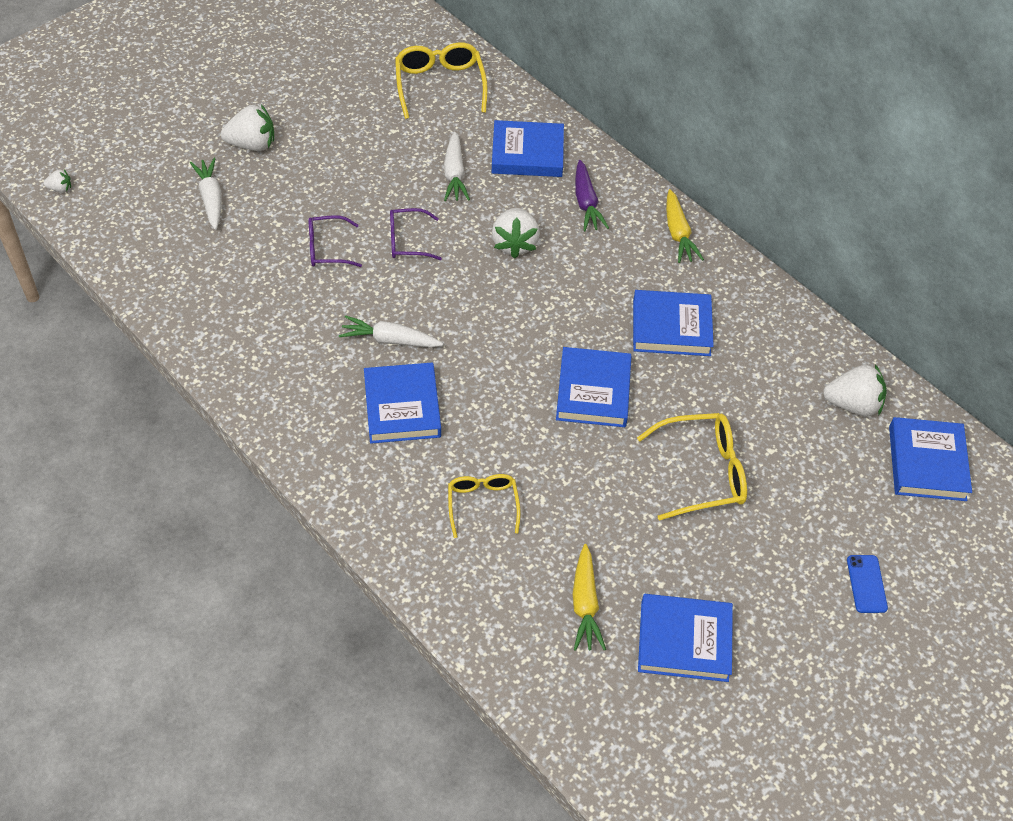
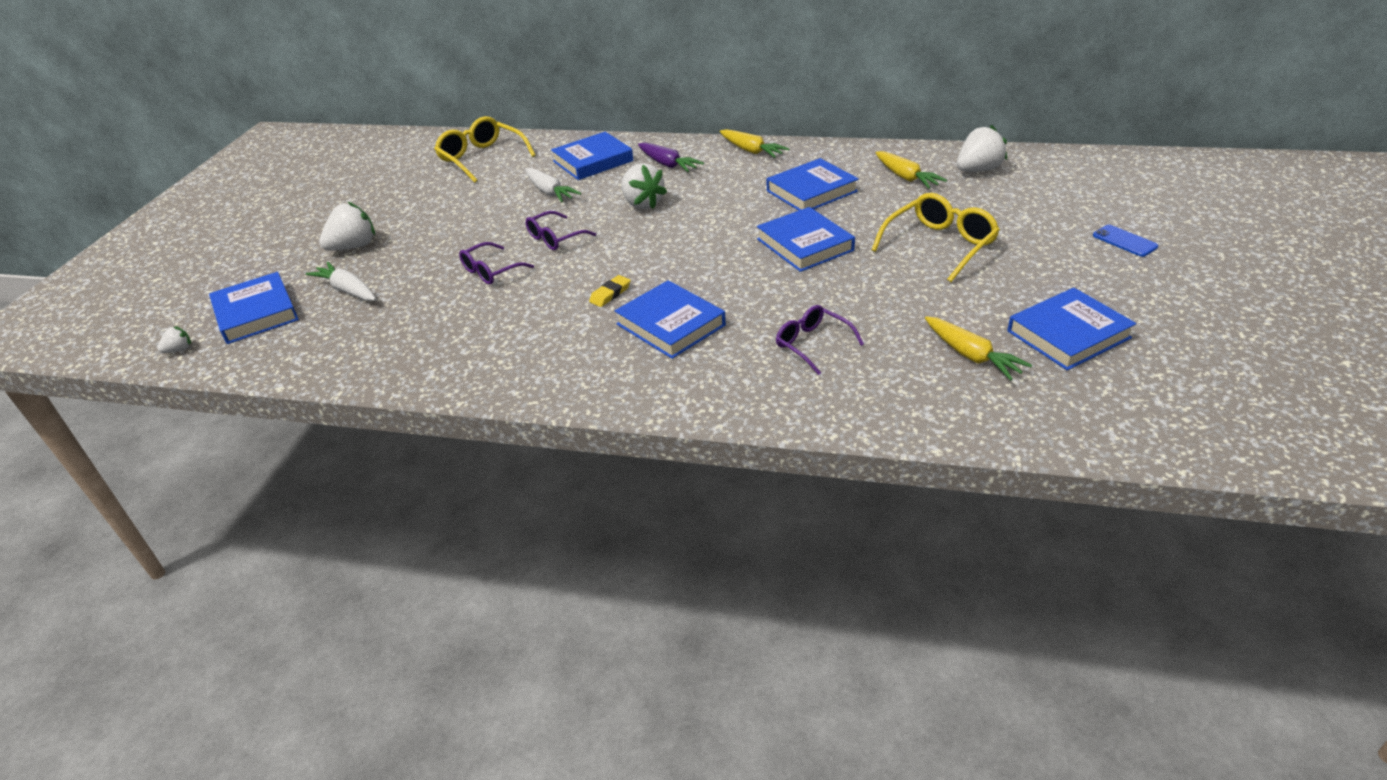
camera: 30 degrees left, 15 degrees down
white carrot [339,315,443,348] -> yellow eraser [589,275,631,307]
yellow glasses [448,474,520,538] -> purple glasses [776,305,864,375]
blue book [889,417,972,501] -> blue book moved to [209,272,299,344]
none -> yellow carrot [875,151,947,189]

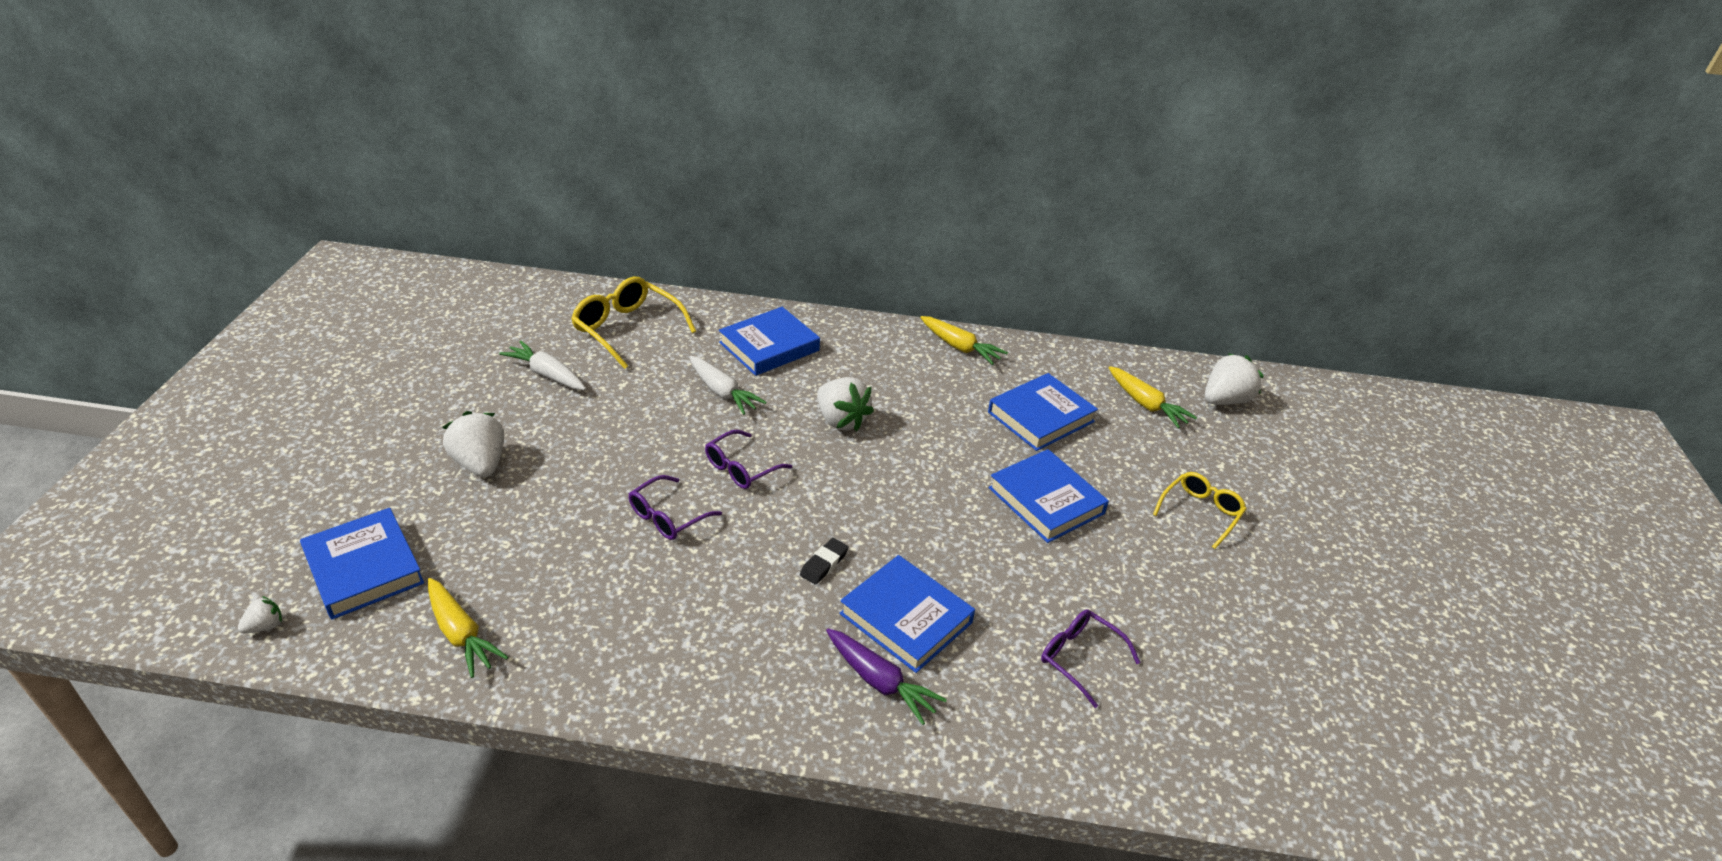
camera: 10 degrees left, 0 degrees up
white carrot [306,262,376,301] -> white carrot moved to [499,341,586,390]
white strawberry [319,201,375,251] -> white strawberry turned 75 degrees counterclockwise [442,411,504,477]
yellow eraser [589,275,631,307] -> black eraser [800,538,849,585]
purple carrot [638,142,704,172] -> purple carrot moved to [826,629,947,725]
yellow glasses [871,193,1000,282] -> yellow glasses [1153,472,1247,549], size x0.64
yellow carrot [925,316,1032,380] -> yellow carrot moved to [428,578,508,678]
blue book [1007,288,1136,370] -> none
blue phone [1093,225,1158,257] -> none

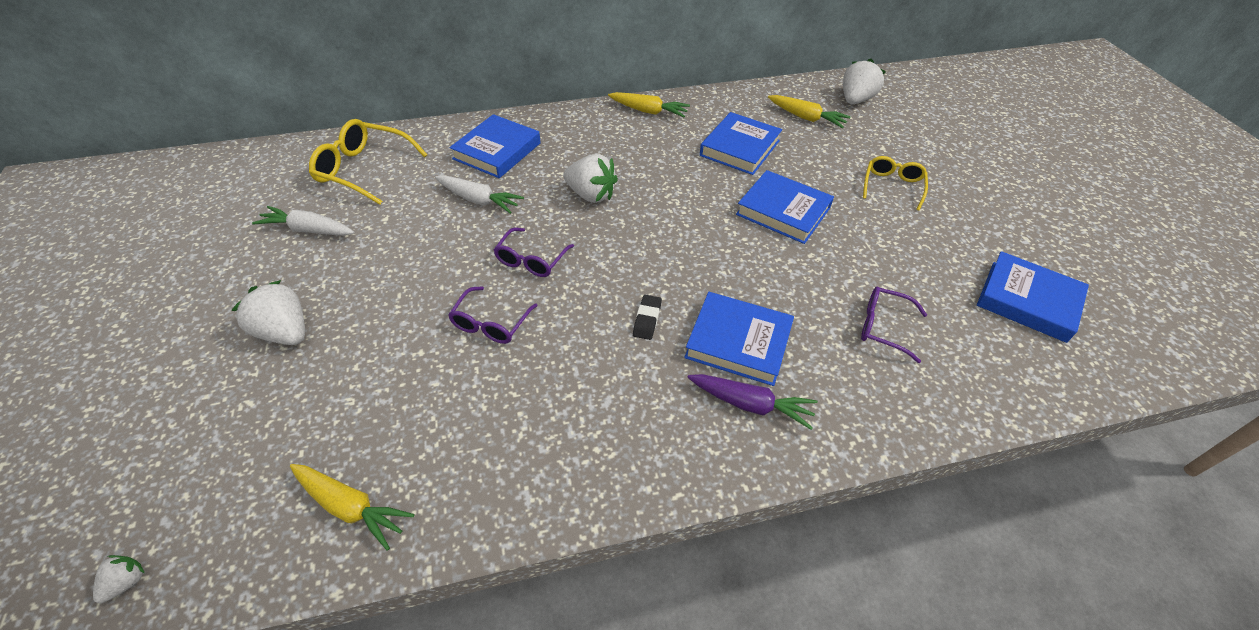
camera: 20 degrees left, 10 degrees up
blue book [300,508,424,620] -> blue book moved to [977,251,1089,343]

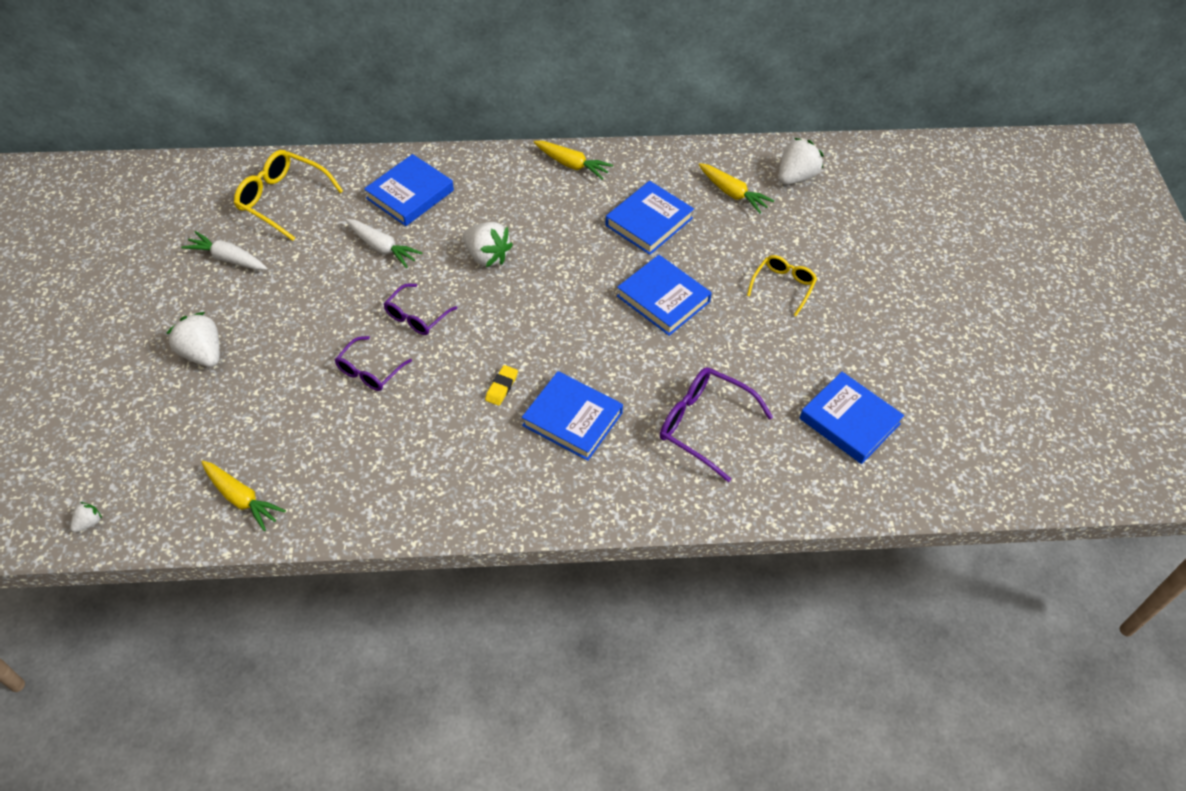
camera: 10 degrees right, 5 degrees up
black eraser [633,295,662,340] -> yellow eraser [485,365,518,406]
purple carrot [687,374,817,430] -> none
purple glasses [861,287,927,363] -> purple glasses [660,367,773,482], size x1.57

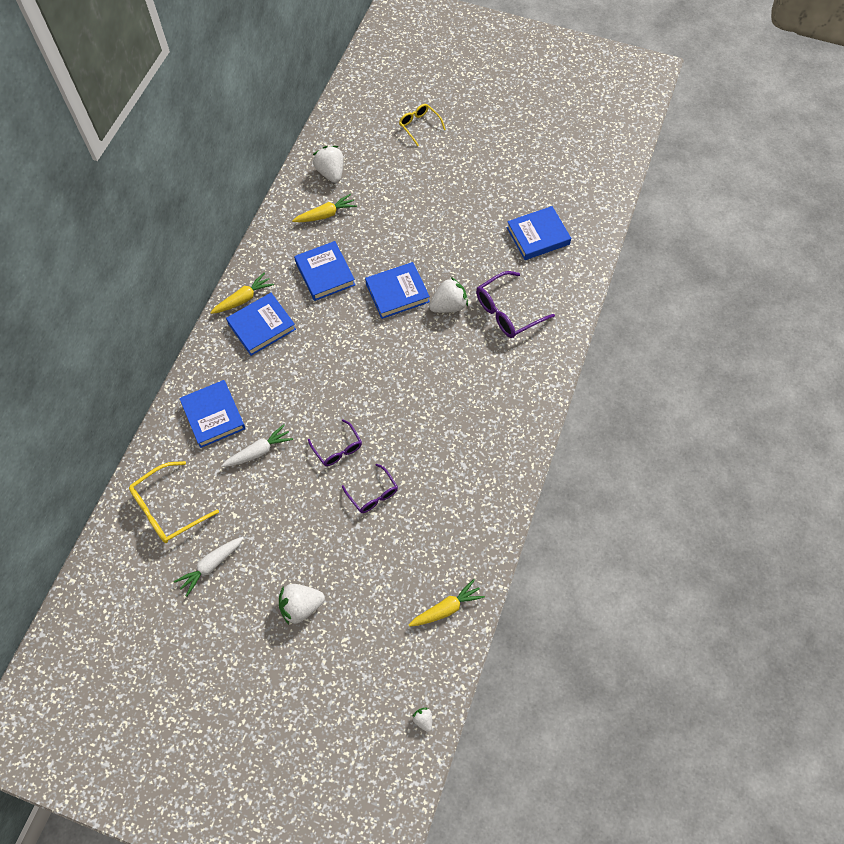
camera: 65 degrees left, 10 degrees up
white strawberry [463,222,513,267] -> white strawberry moved to [429,277,468,313]
yellow eraser [485,365,518,406] -> none
blue book [522,371,623,461] -> blue book moved to [226,293,296,356]
yellow glasses [747,255,817,316] -> yellow glasses moved to [399,104,446,146]

